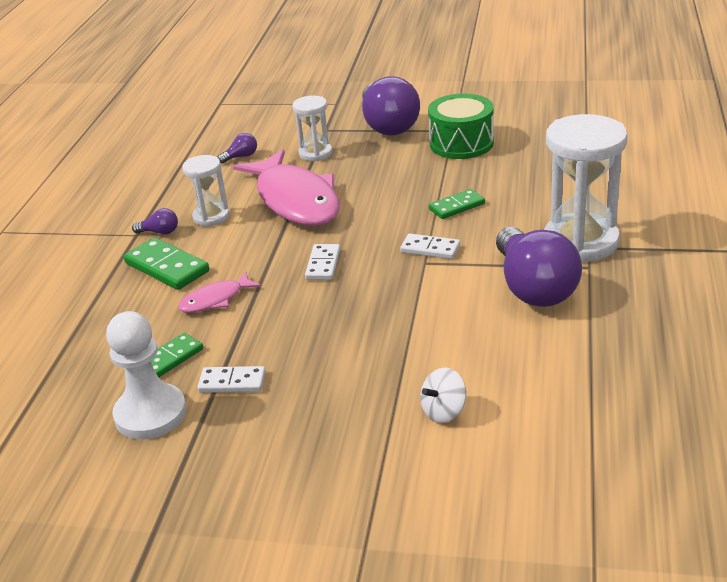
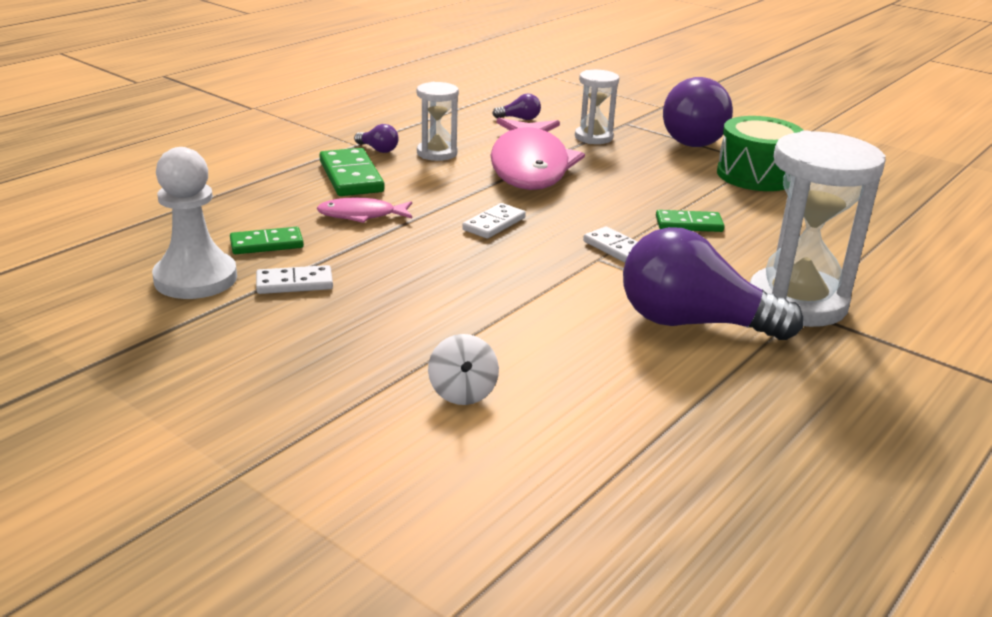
camera: 25 degrees right, 5 degrees down
white domino [197,366,266,393] -> white domino turned 45 degrees counterclockwise [256,265,333,294]
white spinning top [420,368,466,423] -> white spinning top turned 90 degrees counterclockwise [428,334,499,405]
purple light bulb [496,227,582,307] -> purple light bulb turned 90 degrees clockwise [623,227,803,340]

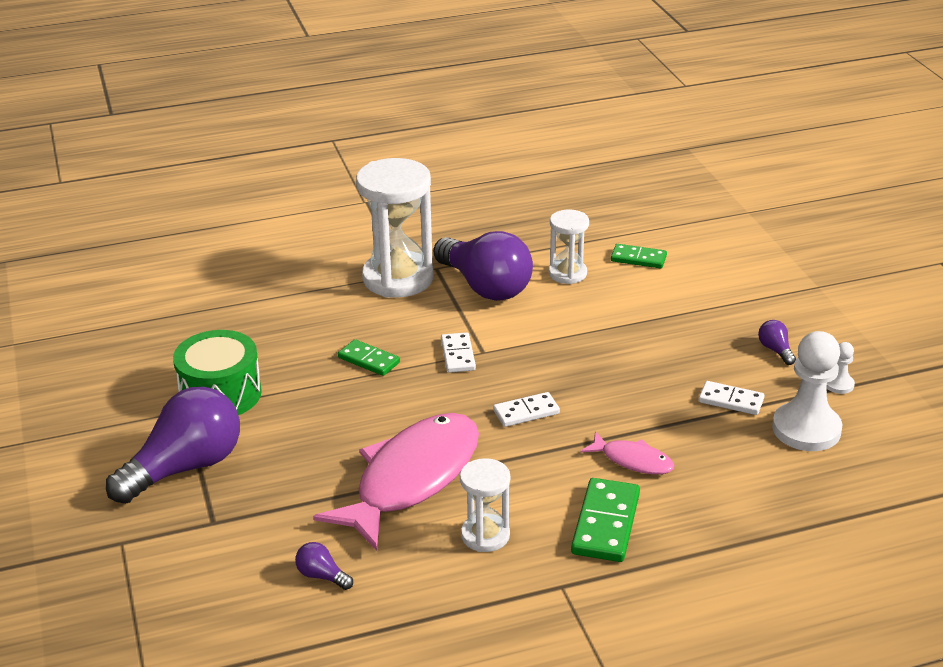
camera: 145 degrees left, 5 degrees up
green domino [230,227,304,254] -> green domino moved to [611,244,667,268]
purple light bulb [354,124,398,153] -> purple light bulb moved to [758,320,796,365]
white spinning top [428,334,499,405] -> none
white hourglass [575,70,619,144] -> white hourglass moved to [549,210,589,284]
none -> white pawn [827,342,855,394]

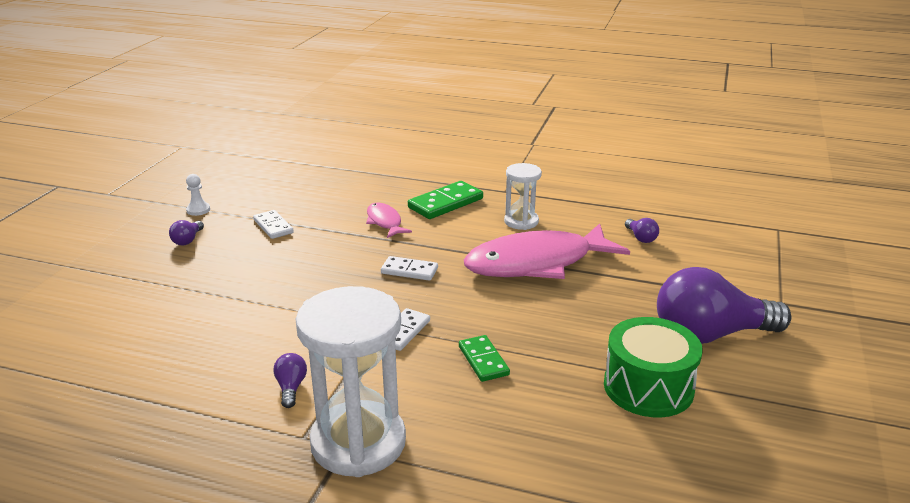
camera: 145 degrees left, 5 degrees down
purple light bulb [433,231,533,301] -> purple light bulb [273,353,307,408], size x0.40
white hourglass [549,210,589,284] -> none
green domino [611,244,667,268] -> none
white pawn [772,331,842,451] -> none

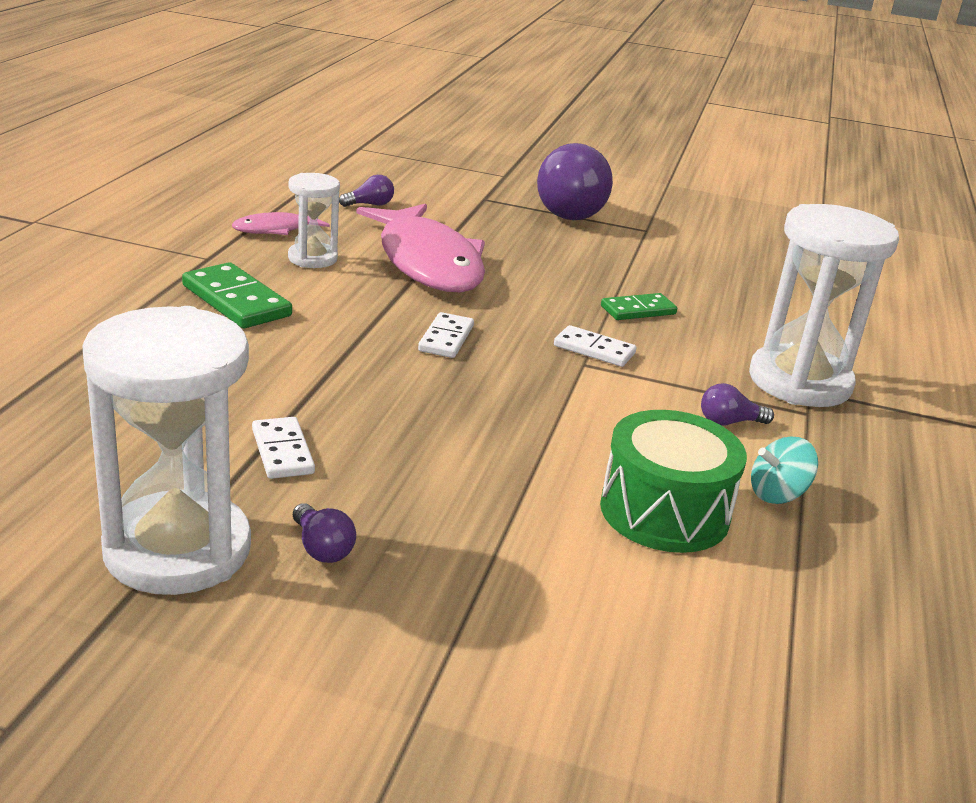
camera: 95 degrees left, 0 degrees up
purple light bulb [169,220,204,245] -> purple light bulb turned 45 degrees clockwise [293,503,356,563]
white pawn [186,174,210,216] -> white hourglass [82,306,251,595]
white domino [253,210,294,239] -> white domino turned 75 degrees counterclockwise [252,417,315,479]
pink fish [366,203,412,238] -> pink fish moved to [232,212,330,235]
green drum [604,317,703,417] -> green drum moved to [600,410,747,553]
none -> turquoise spinning top [751,437,818,504]

